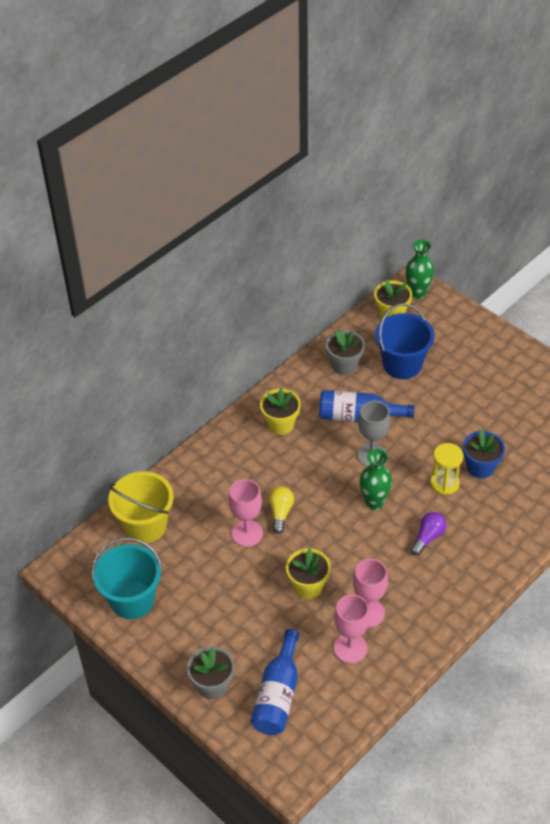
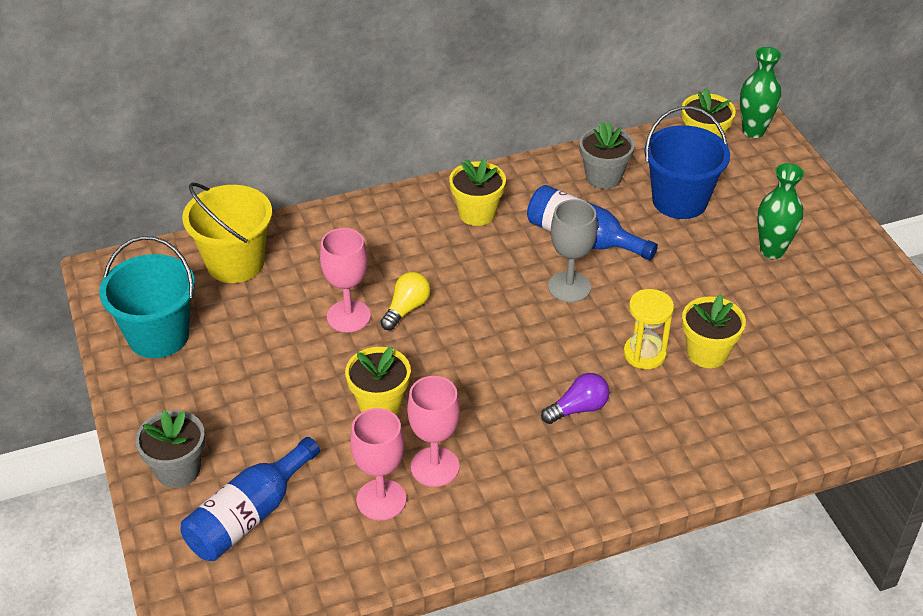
camera: 25 degrees right, 5 degrees down
green vase [360,449,392,510] -> green vase moved to [757,163,804,259]
blue flower pot [463,430,505,479] -> yellow flower pot [682,294,746,368]

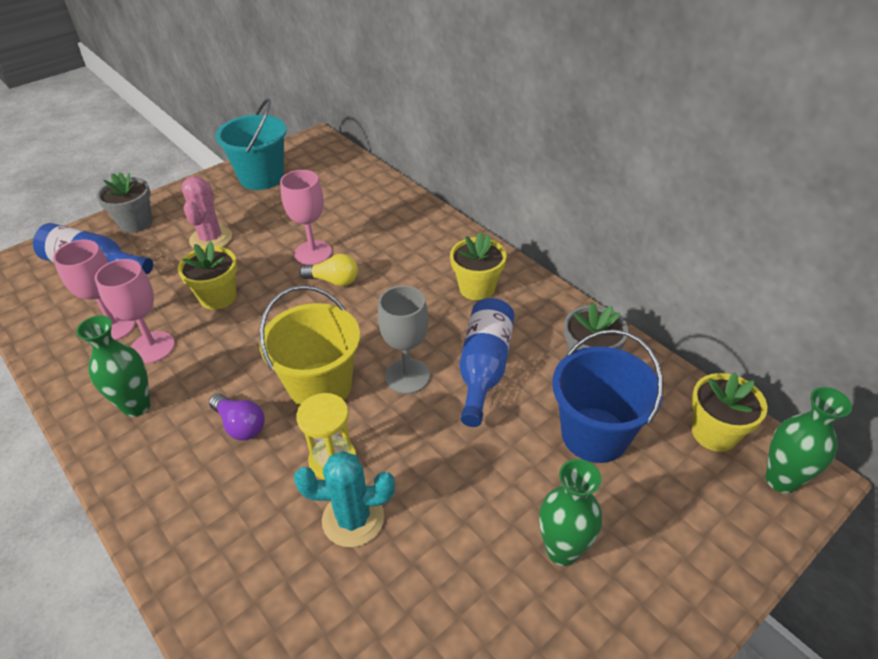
camera: 70 degrees right, 0 degrees up
yellow bucket [182,183,272,283] -> yellow bucket moved to [259,285,360,407]
yellow flower pot [682,294,746,368] -> turquoise cactus [294,451,395,547]
none -> green vase [76,315,151,417]
none -> pink cactus [181,176,232,248]

